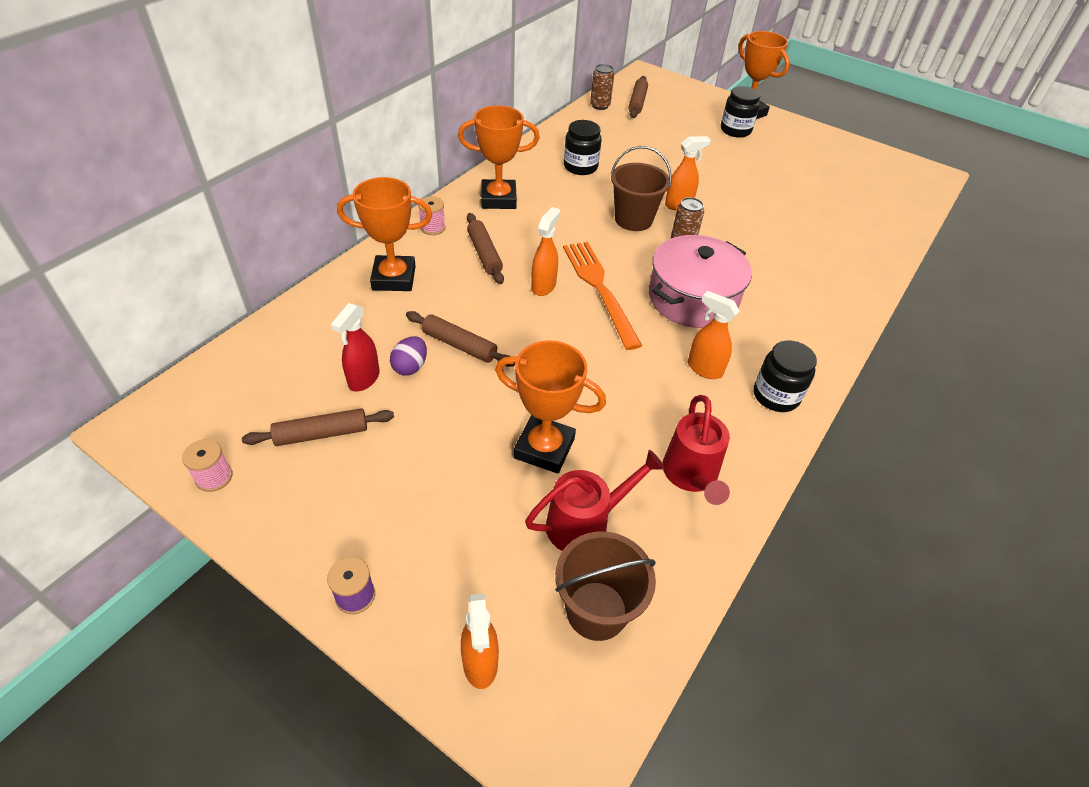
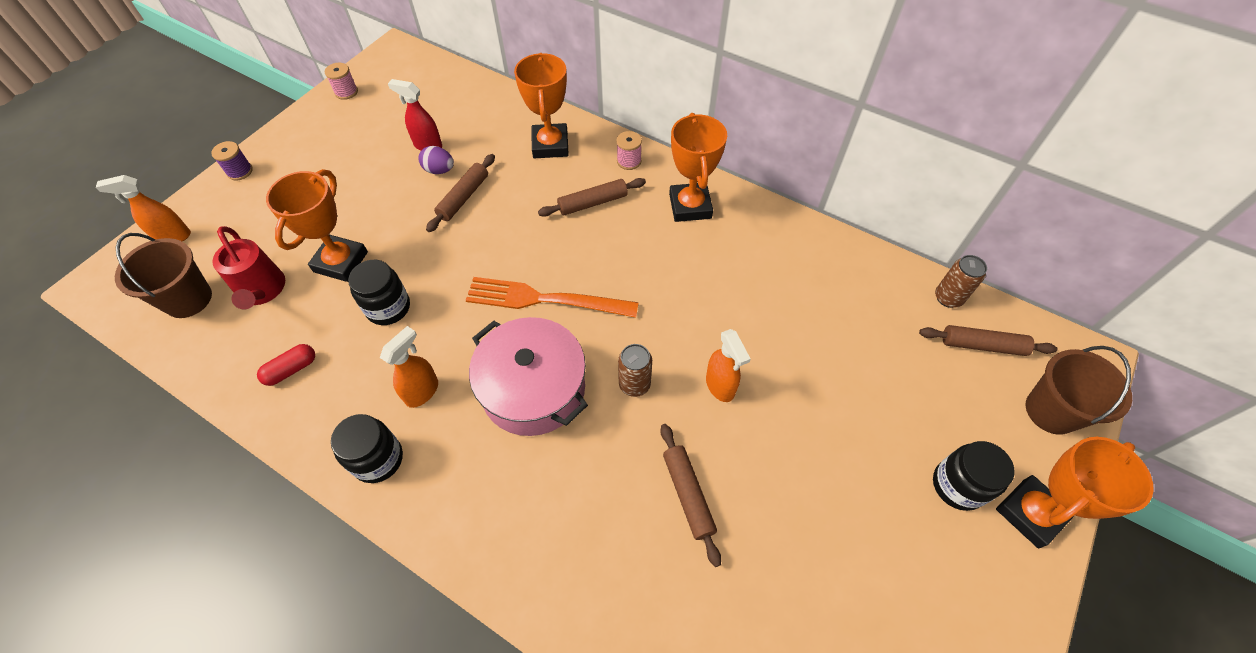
camera: 90 degrees right, 10 degrees up
brown rolling pin [242,408,394,446] -> brown rolling pin moved to [660,424,721,567]
orange spray bottle [531,207,560,296] -> none
orange fork [563,242,642,350] -> orange fork turned 150 degrees counterclockwise [466,277,639,318]
black jar [564,120,601,175] -> black jar moved to [348,260,410,325]
brown bucket [611,146,672,231] -> brown bucket moved to [1026,346,1132,435]
red watering can [663,395,730,505] -> red capsule [257,344,315,386]

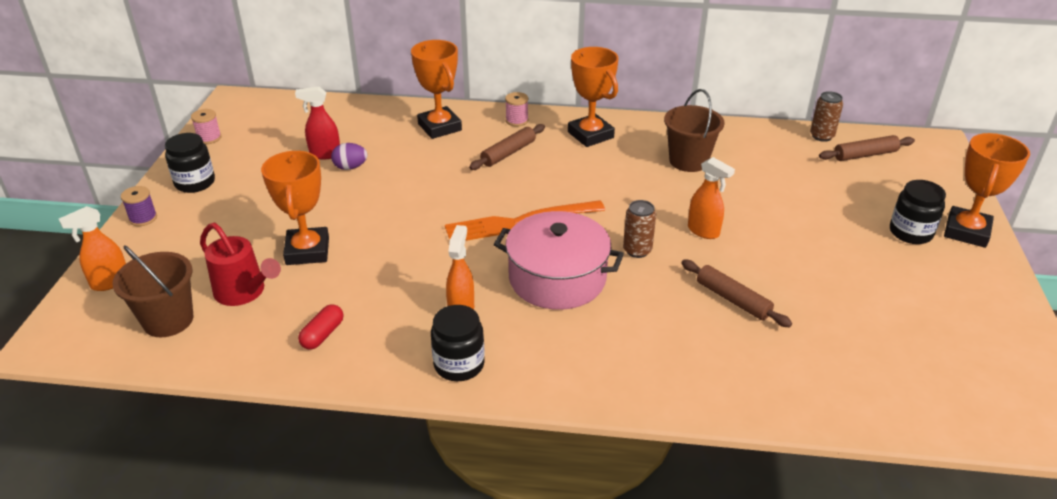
camera: 25 degrees left, 20 degrees down
black jar [348,260,410,325] -> black jar moved to [165,133,215,193]
brown rolling pin [426,154,495,232] -> none
brown bucket [1026,346,1132,435] -> brown bucket moved to [664,89,725,172]

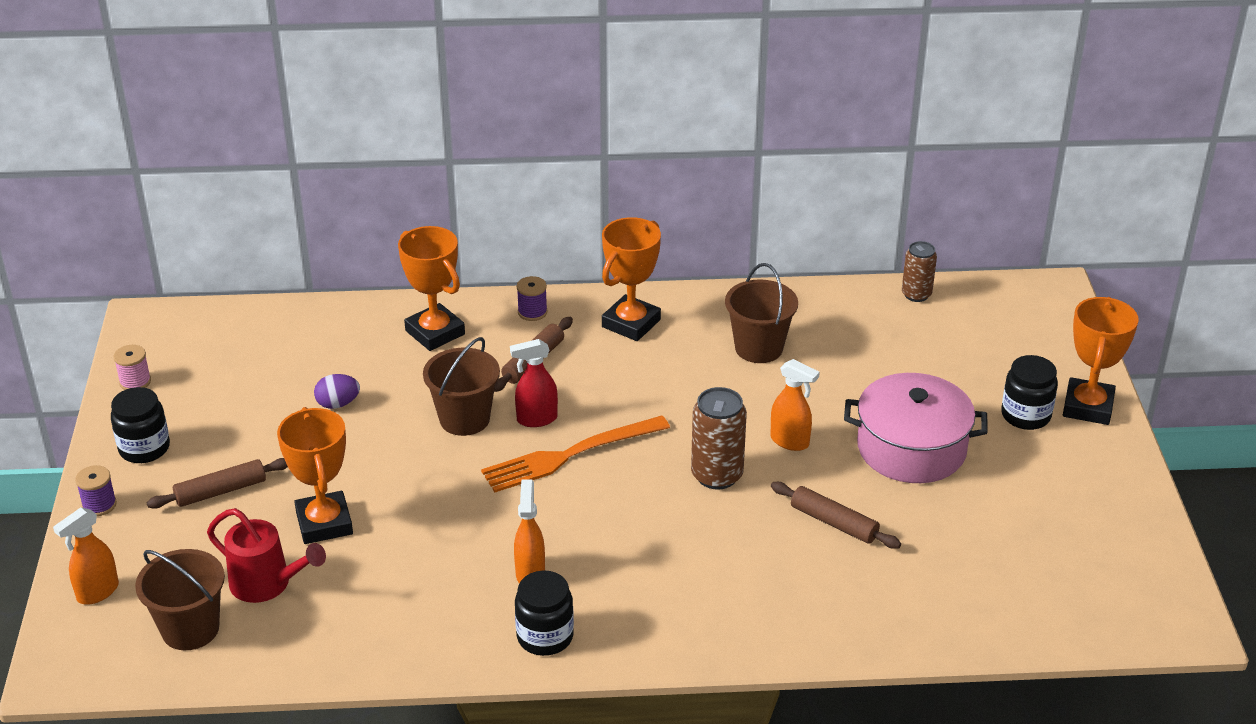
camera: 10 degrees left, 0 degrees up
red spray bottle [295,86,340,160] -> red spray bottle moved to [510,339,558,427]
red capsule [298,304,343,350] -> none
pink pot [494,211,624,310] -> pink pot moved to [844,373,987,483]
pink spool [505,92,528,127] -> purple spool [517,276,547,321]
orange trophy [568,47,619,147] -> orange trophy turned 75 degrees clockwise [602,217,661,341]
brown can [623,200,656,258] -> brown can [691,387,747,490], size x1.52
brown rolling pin [819,135,915,161] -> brown rolling pin moved to [146,458,288,509]
none -> brown bucket [423,337,500,436]

